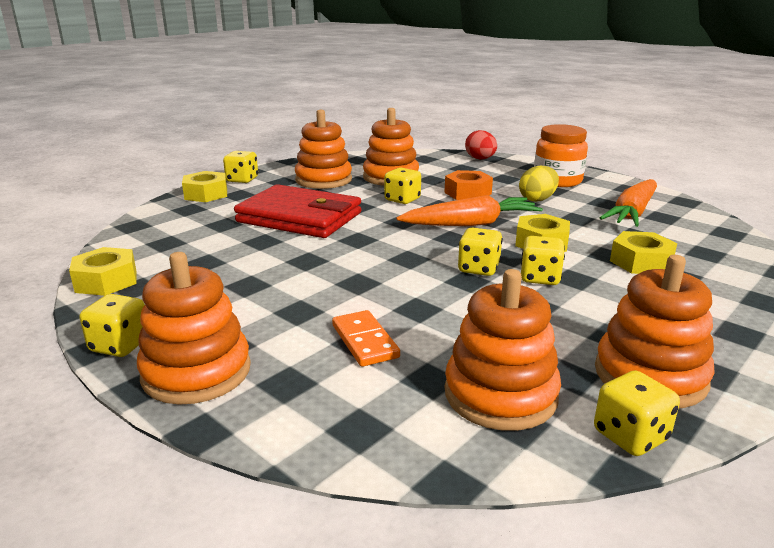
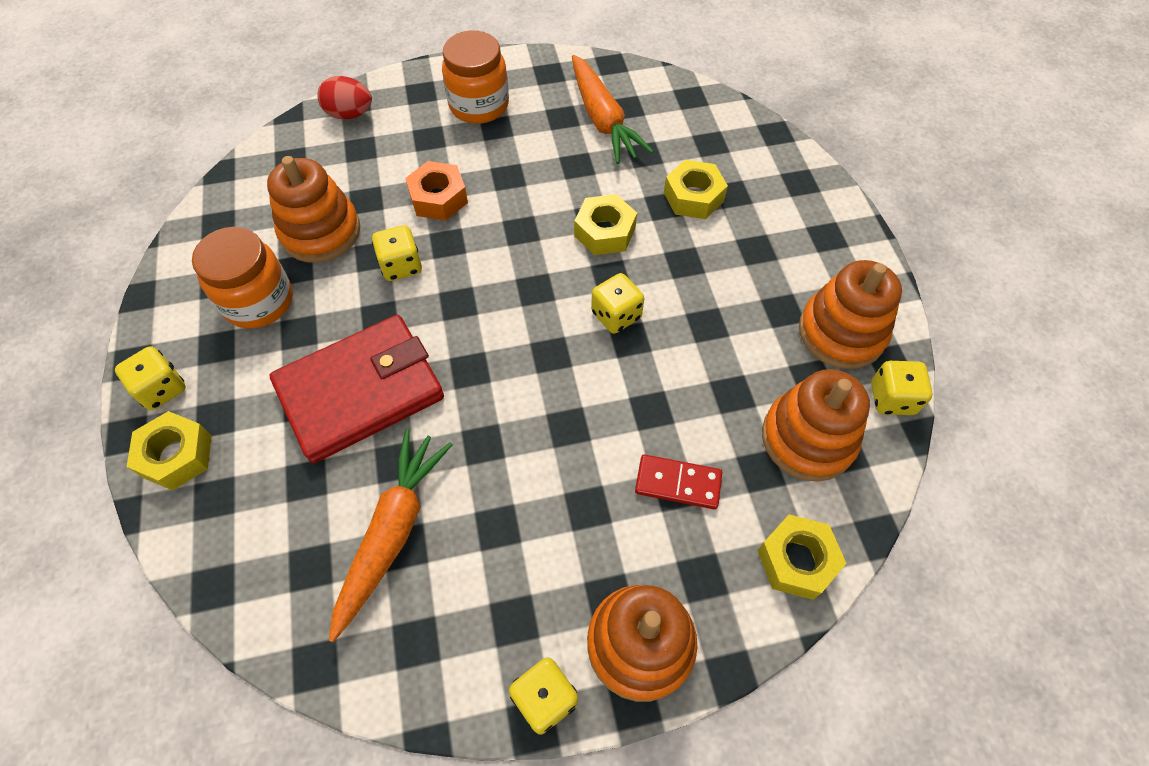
camera: 55 degrees left, 35 degrees up
yellow nut [69,247,136,296] -> yellow nut moved to [757,514,847,600]
orange stacking toy [295,110,352,189] -> orange jar [192,227,293,328]
orange domino [332,310,400,367] -> red domino [635,454,722,509]
orange carrot [396,195,543,226] -> orange carrot moved to [329,429,453,642]
yellow egg [519,166,559,202] -> none
yellow dice [521,236,565,285] -> none

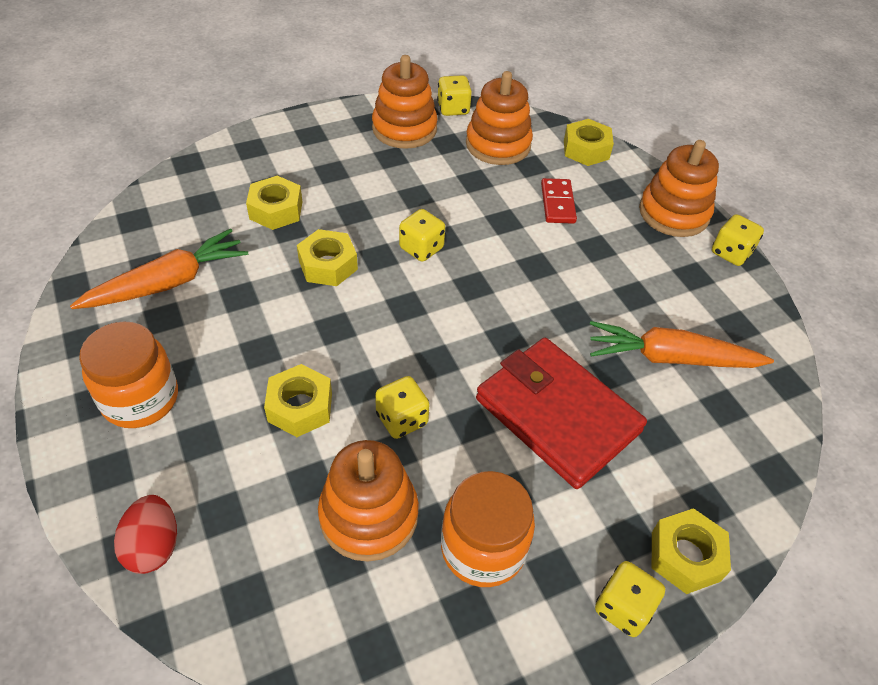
camera: 105 degrees left, 10 degrees down
orange nut [405,161,468,220] -> yellow nut [264,364,332,437]

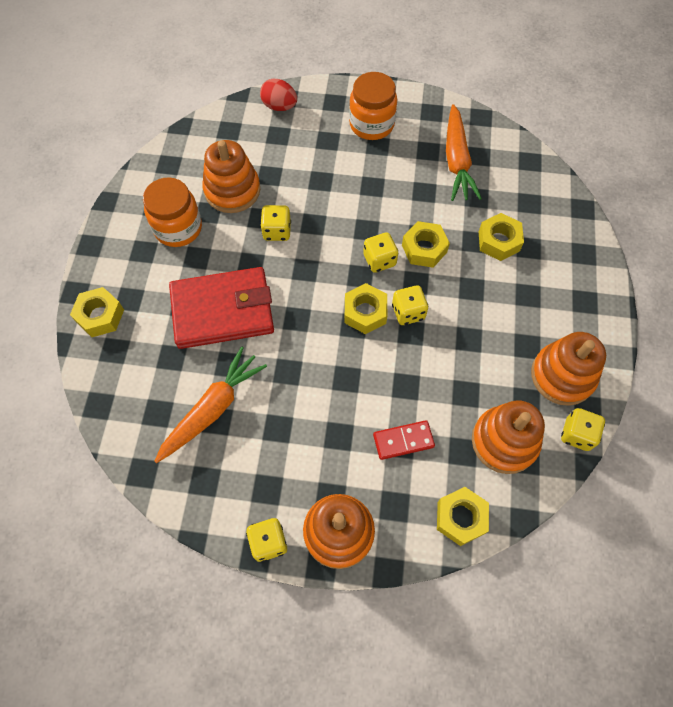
camera: 125 degrees right, 15 degrees up
yellow nut [264,364,332,437] -> yellow nut moved to [345,283,388,334]
red domino [541,178,577,224] -> red domino turned 45 degrees counterclockwise [373,420,435,460]
yellow dice [595,561,665,637] -> yellow dice moved to [363,232,398,273]

